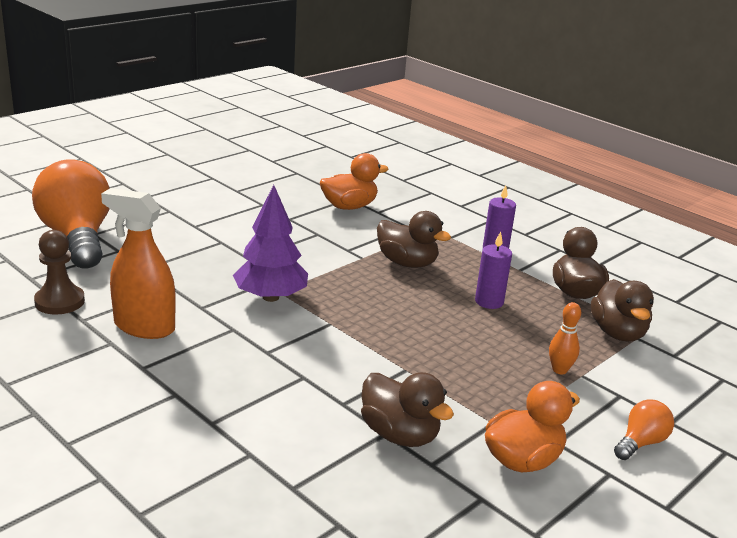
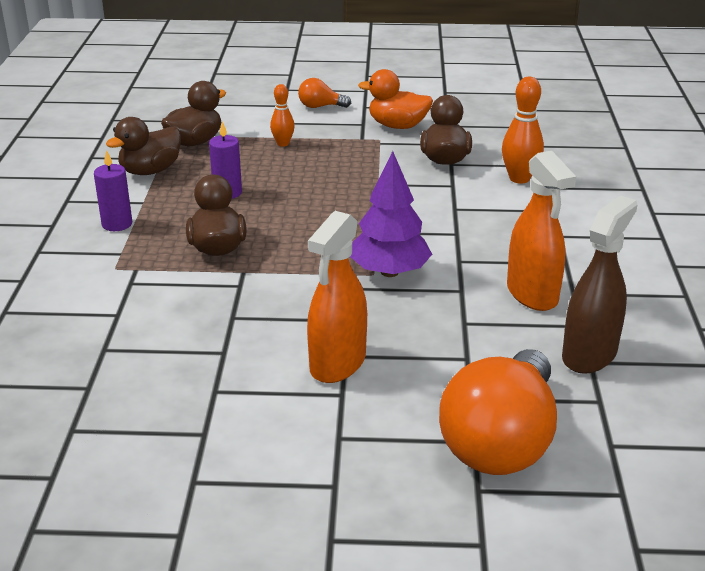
camera: 130 degrees left, 5 degrees up
brown pawn [34,230,85,314] -> brown spray bottle [562,195,638,374]
orange duck [320,153,389,210] -> none
none -> orange spray bottle [307,211,367,383]
none -> orange bowling pin [502,77,544,184]

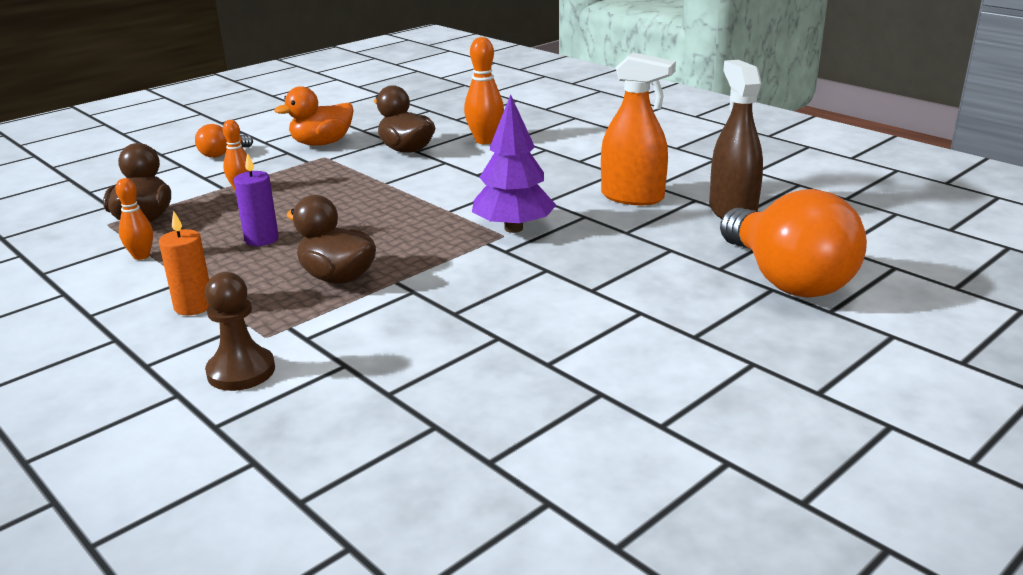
camera: 45 degrees left, 5 degrees down
purple candle [94,150,132,231] -> orange candle [159,211,210,315]
brown duck [106,117,181,175] -> orange bowling pin [116,178,153,260]
orange spray bottle [307,211,367,383] -> none
none -> brown pawn [205,272,275,391]

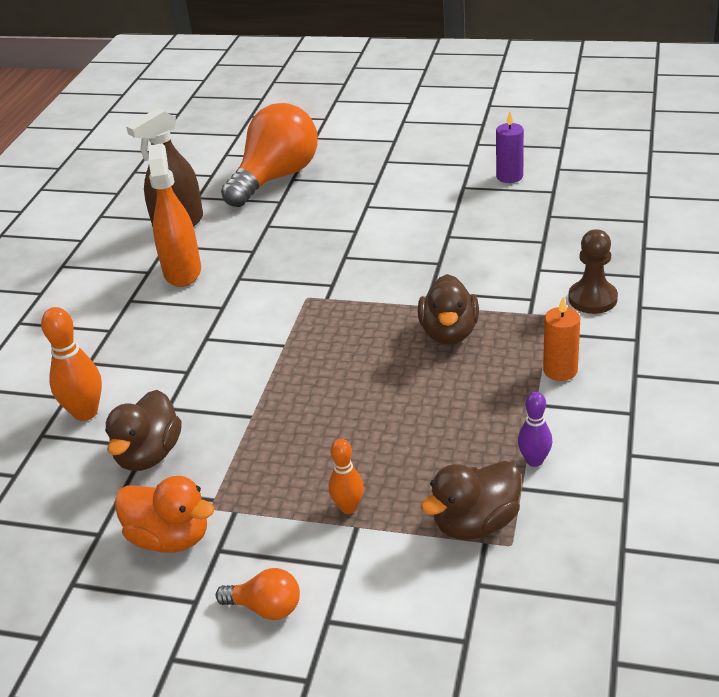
camera: 120 degrees left, 10 degrees up
orange bowling pin [116,178,153,260] -> purple bowling pin [518,392,552,467]
purple candle [234,153,279,246] -> purple candle moved to [496,111,524,183]
purple tree [472,94,556,233] -> none

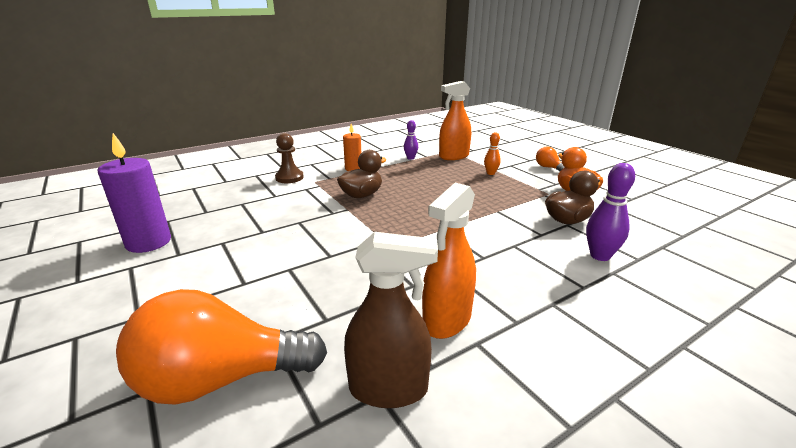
camera: 140 degrees left, 10 degrees down
orange bowling pin [41,307,102,421] -> purple bowling pin [586,163,635,261]
brown duck [421,461,521,540] -> orange spray bottle [439,81,471,160]
purple candle [496,111,524,183] -> purple candle [98,133,171,253], size x1.70

